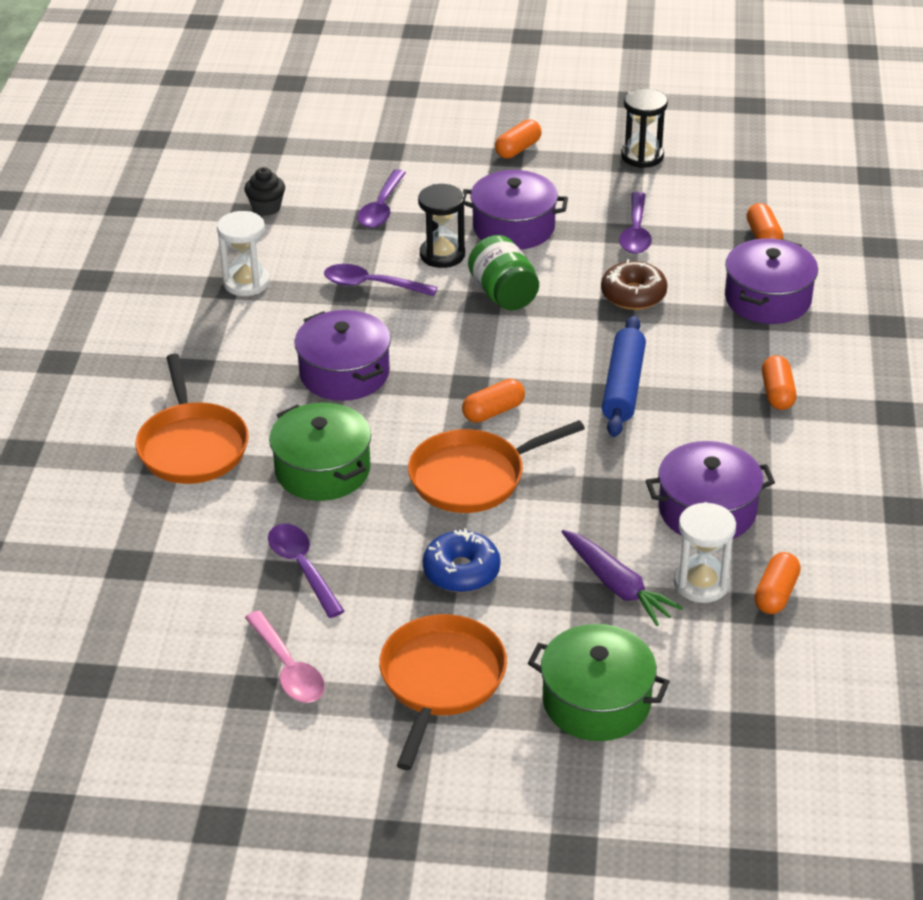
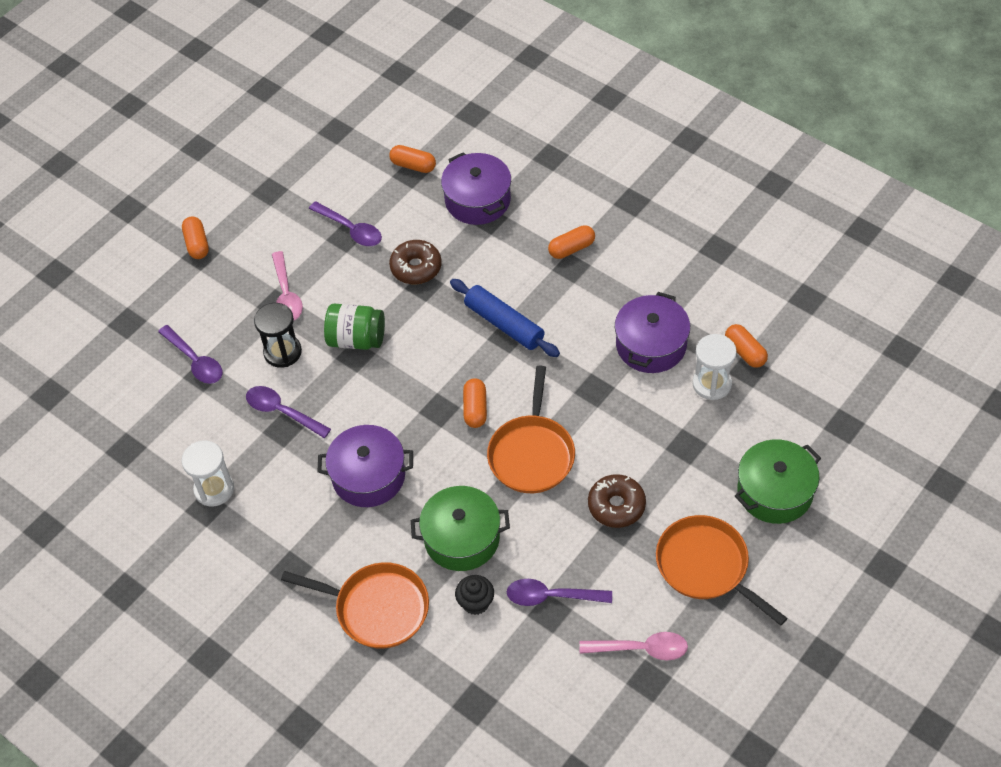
camera: 55 degrees left, 15 degrees up
black cupcake [244,167,285,216] -> black cupcake moved to [455,575,494,615]
purple spoon [324,264,438,296] -> purple spoon turned 75 degrees clockwise [246,386,331,438]
blue donut [423,528,501,593] -> brown donut [588,474,646,528]
purple pot [463,170,568,250] -> pink spoon [272,251,303,320]
purple carrot [561,530,683,626] -> none
black hourglass [621,88,668,168] -> none
orange capsule [762,355,796,410] -> orange capsule turned 60 degrees counterclockwise [548,225,595,259]

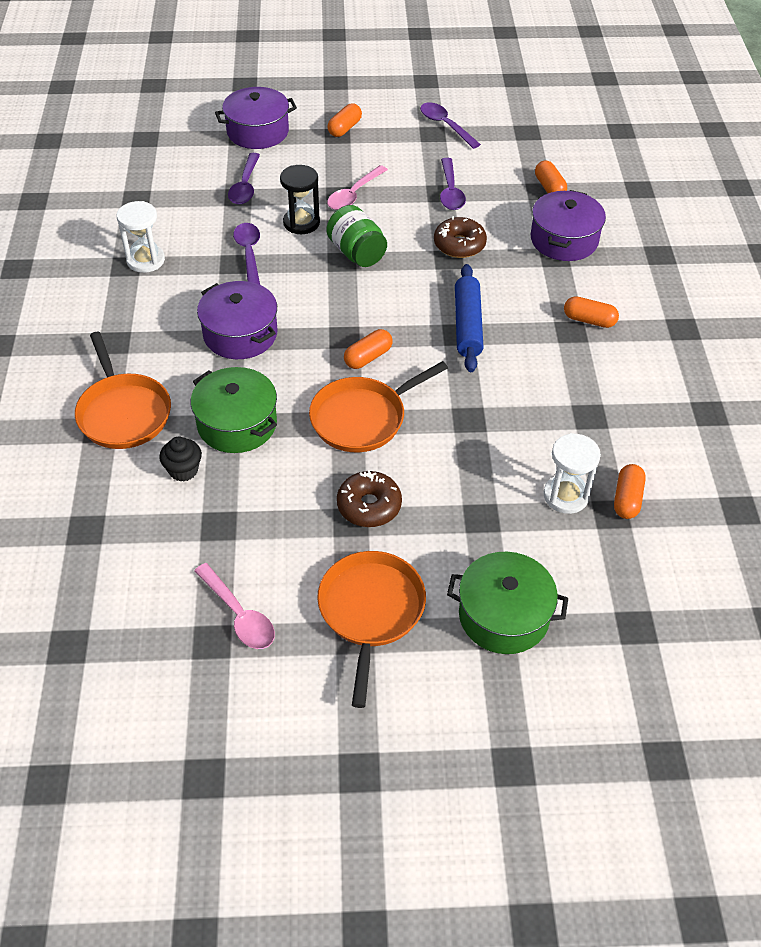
camera: 45 degrees right, 5 degrees down
purple spoon [507,579,612,606] -> purple spoon moved to [420,102,481,149]
purple pot [615,292,690,373] -> purple pot moved to [215,87,297,149]

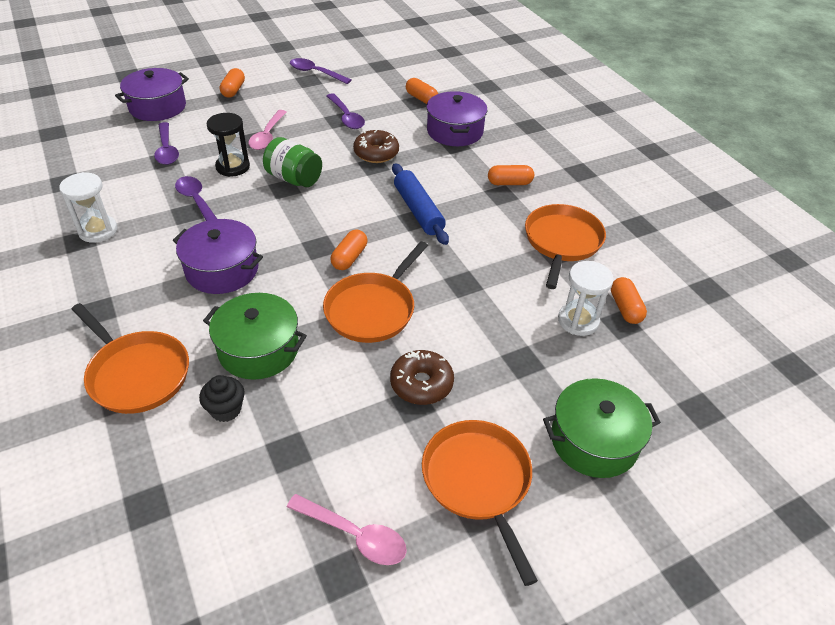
camera: 25 degrees left, 5 degrees down
none -> orange pan [525,204,606,289]

